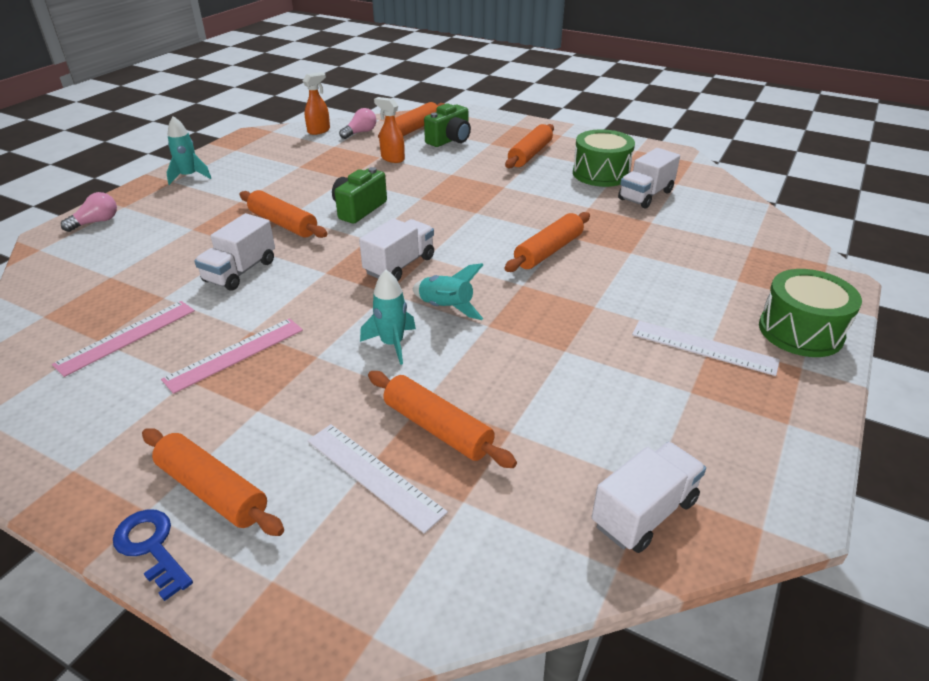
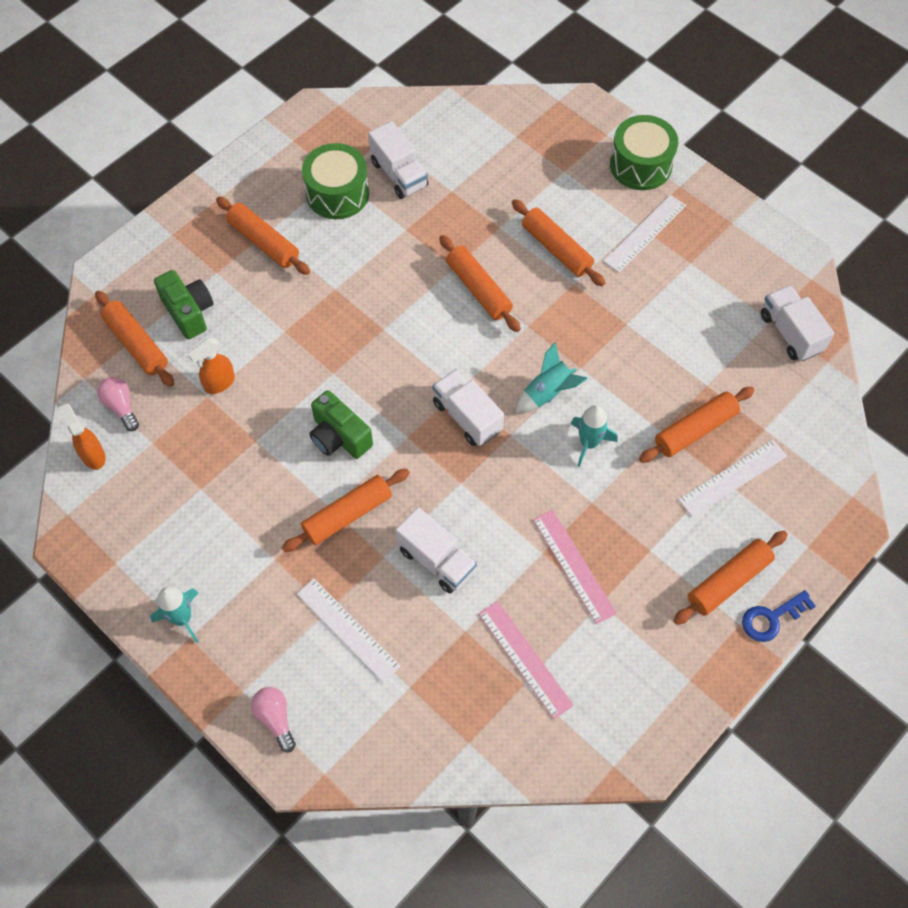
camera: 75 degrees left, 25 degrees up
none -> white ruler [297,578,401,683]
none -> orange rolling pin [512,199,605,286]

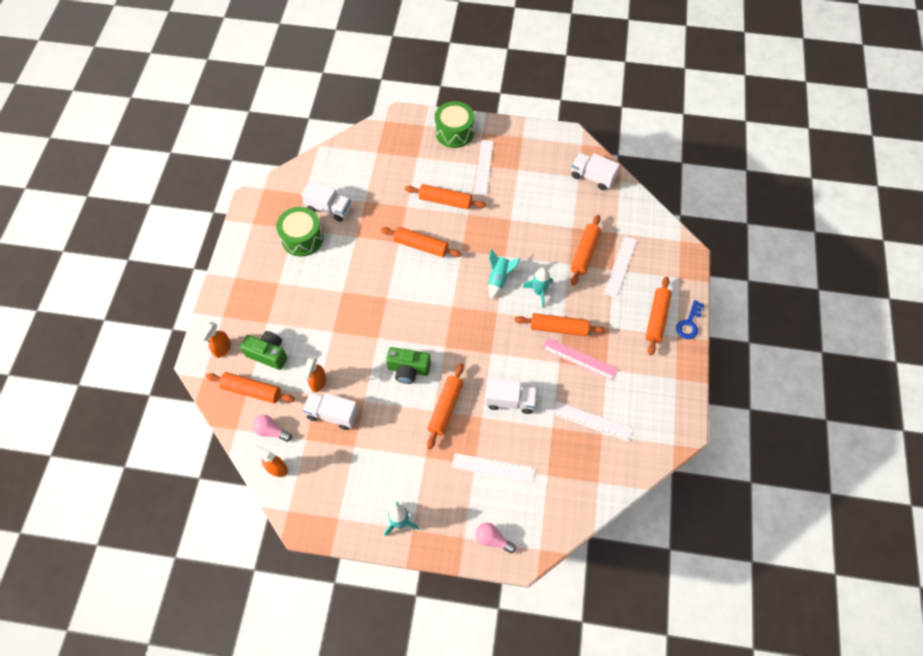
camera: 35 degrees left, 0 degrees up
orange rolling pin [216,197,310,275] -> orange rolling pin moved to [514,313,606,336]
white truck [432,369,504,446] -> white truck moved to [303,392,359,430]
pink ruler [478,601,574,719] -> white ruler [552,402,633,442]
none -> orange spray bottle [199,322,231,358]

